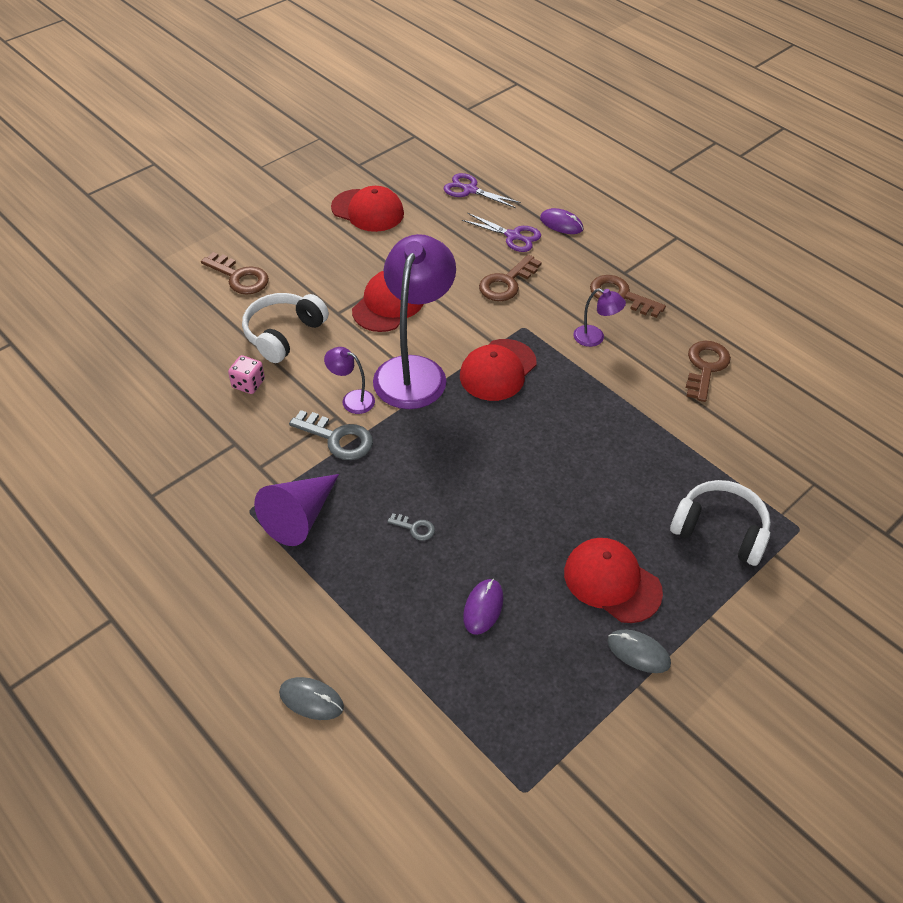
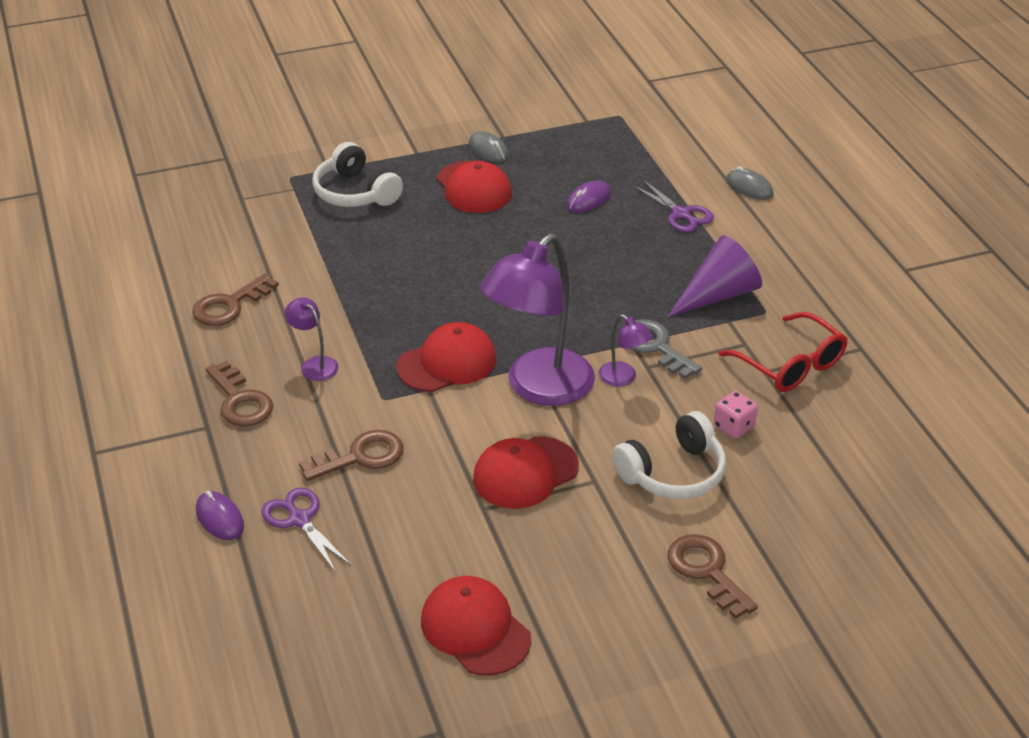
camera: 155 degrees left, 10 degrees down
grey key [387,513,435,541] -> none
purple scissors [444,173,521,208] -> purple scissors moved to [632,180,714,232]
none -> red glasses [718,312,848,392]

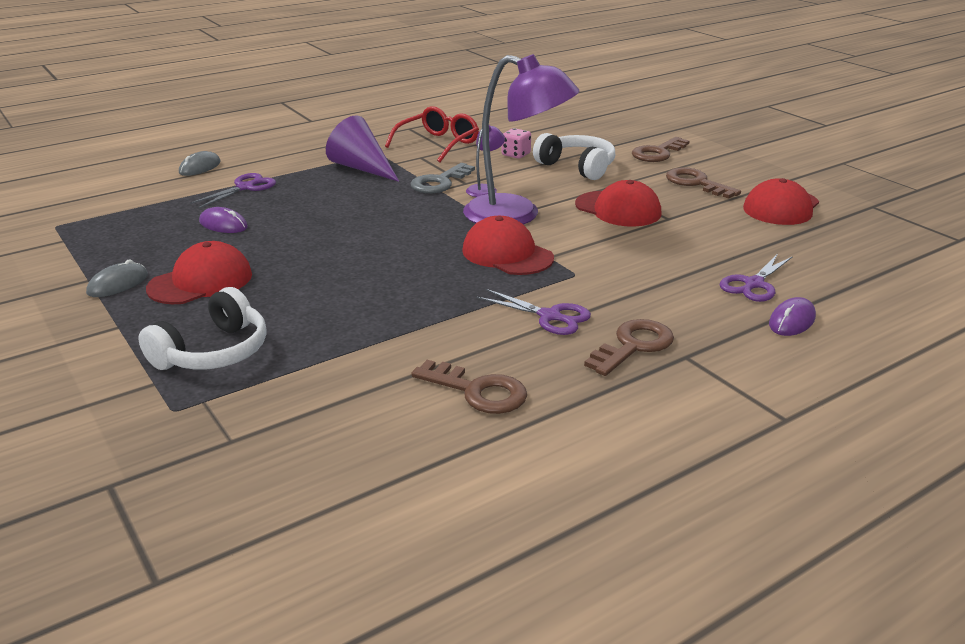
camera: 105 degrees left, 10 degrees down
purple lamp [285,297,339,381] -> purple scissors [477,289,591,335]
brown key [299,430,404,481] -> brown key moved to [666,167,741,199]

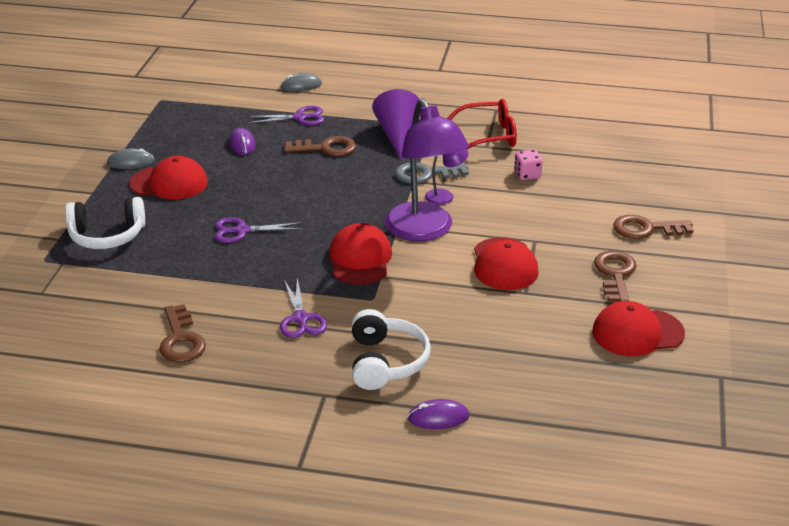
camera: 45 degrees right, 5 degrees up
white headphones [533,133,615,180] -> white headphones moved to [352,309,431,390]
brown key [584,319,674,376] -> brown key moved to [284,136,356,156]
purple scissors [720,253,793,302] -> purple scissors moved to [215,217,302,243]

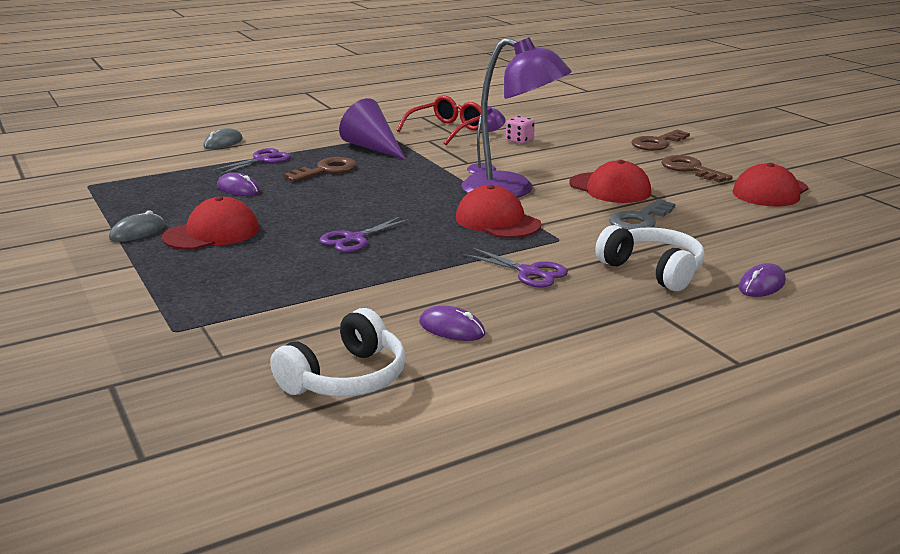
camera: 40 degrees left, 10 degrees down
white headphones [65,197,145,249] -> white headphones moved to [270,308,406,397]
brown key [159,304,206,363] -> purple mouse [419,305,485,341]
grey key [395,162,469,184] -> grey key moved to [609,199,675,230]

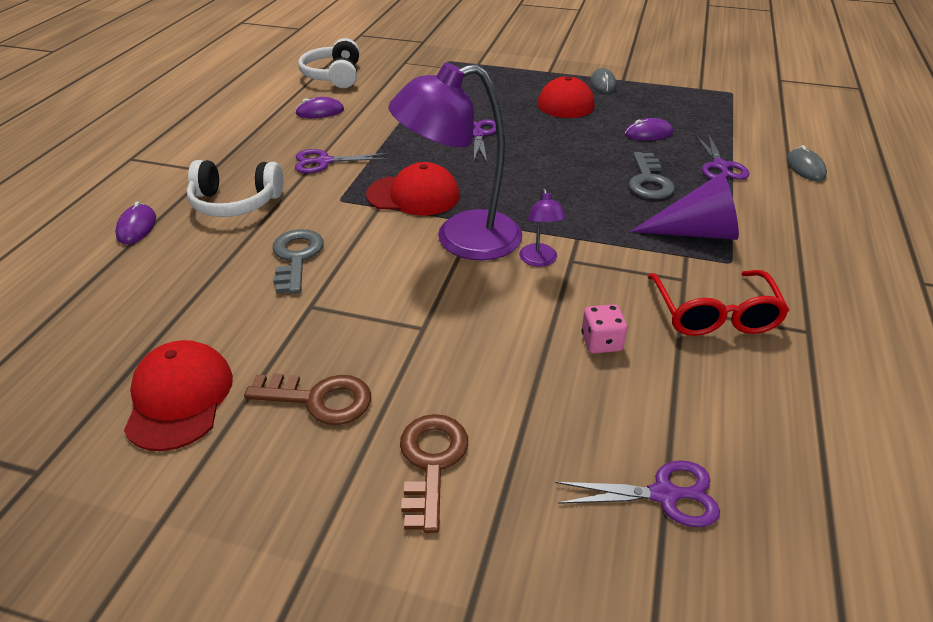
camera: 135 degrees right, 15 degrees up
brown key [283,157,357,182] -> grey key [629,152,675,199]
red cap [569,160,651,203] -> none
none -> purple scissors [555,460,720,527]

